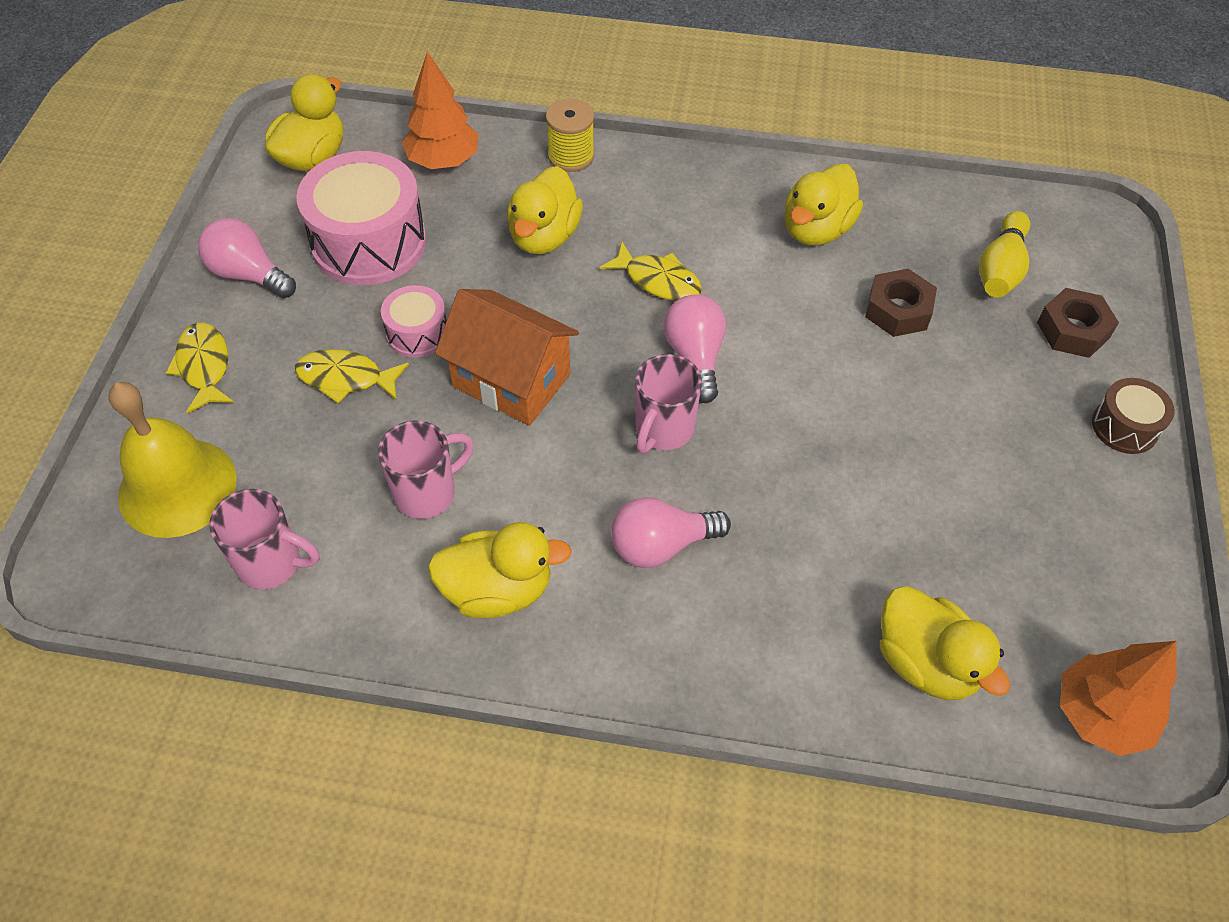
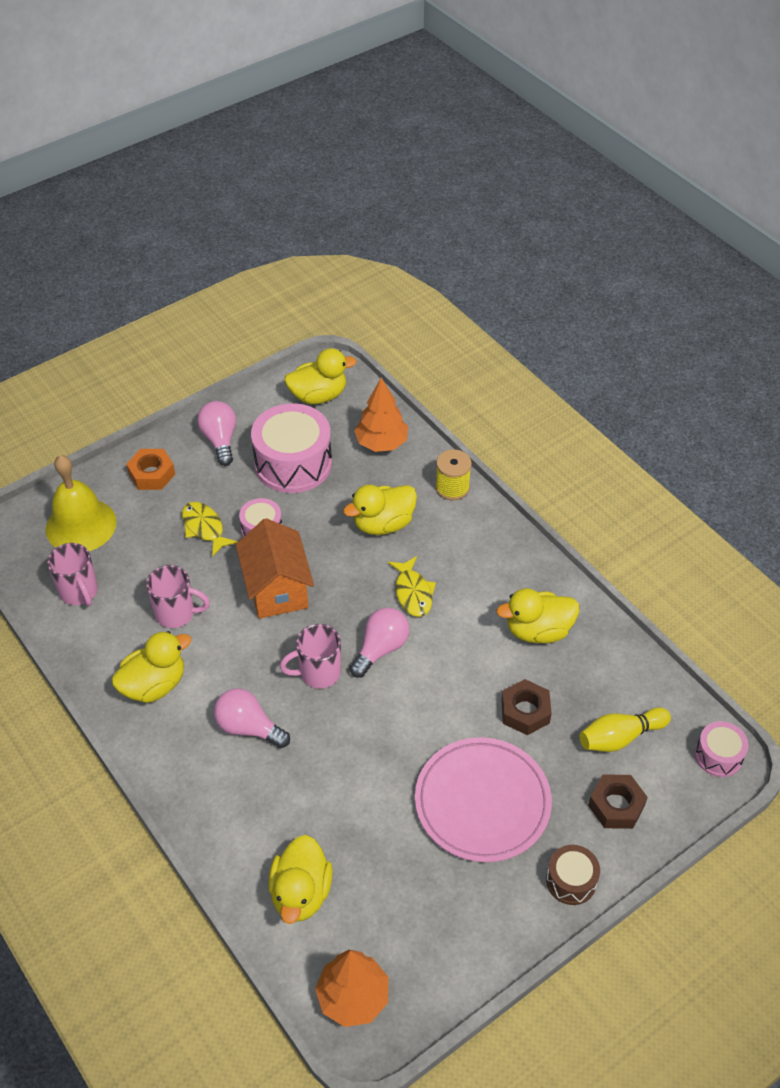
camera: 45 degrees right, 5 degrees down
yellow fish [166,323,234,414] -> orange nut [126,449,175,490]
yellow duck [428,522,572,618] -> yellow duck turned 75 degrees counterclockwise [111,631,192,703]
none -> pink plate [415,737,552,862]
none -> pink drum [695,721,749,777]

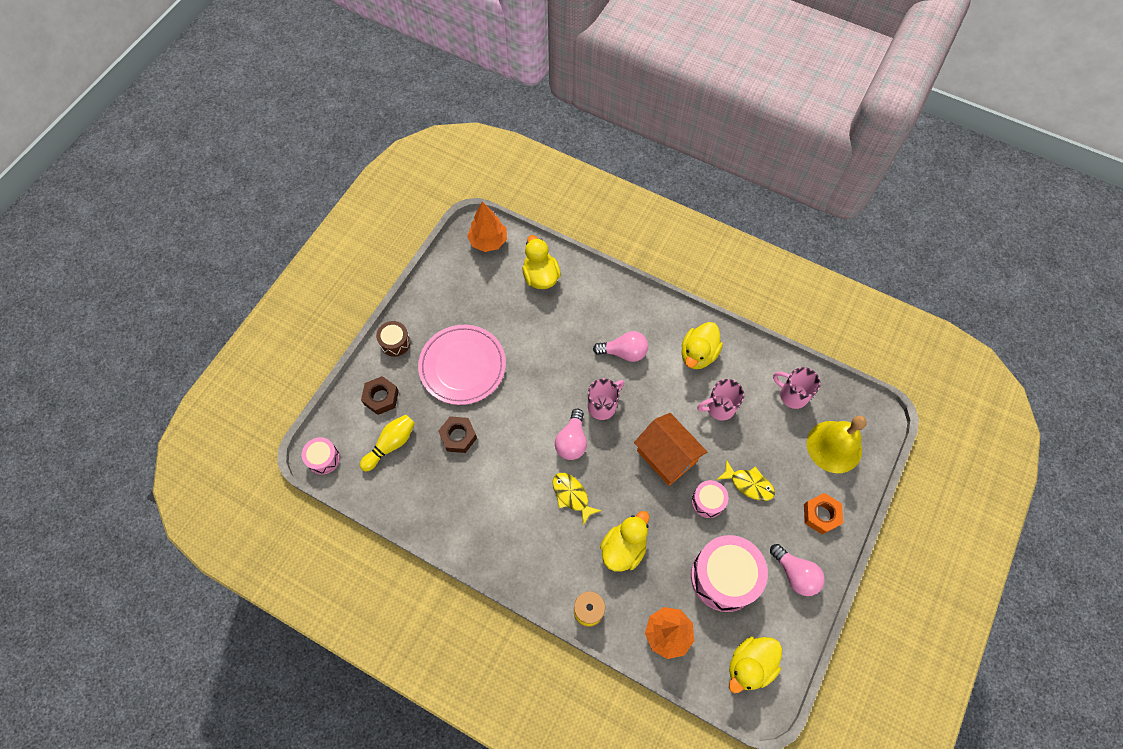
camera: 155 degrees right, 15 degrees up
yellow duck [496,588,579,643] -> none

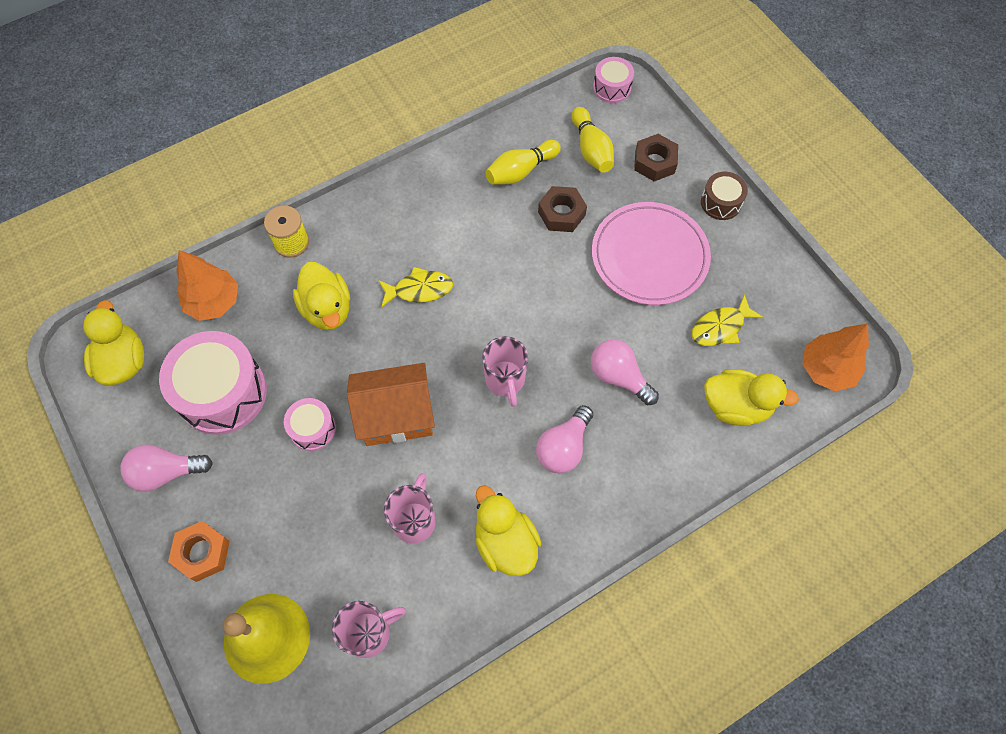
camera: 120 degrees right, 0 degrees up
pink light bulb [555,409,587,460] -> pink light bulb moved to [591,339,659,405]
yellow fish [717,460,775,501] -> yellow fish moved to [692,294,764,346]
none -> yellow bowling pin [485,140,561,185]

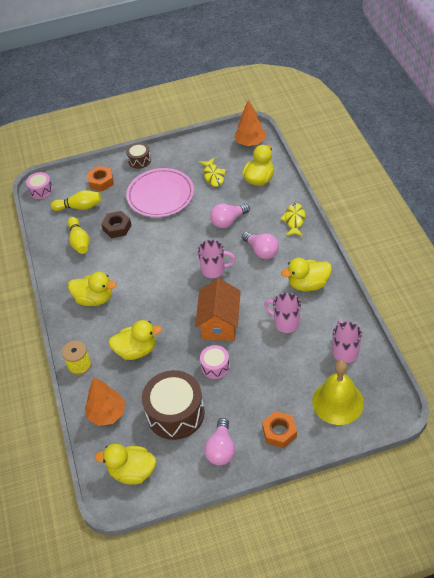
camera: 70 degrees left, 15 degrees down
pink drum [159,331,267,435] -> brown drum [142,370,205,440]
yellow fish [378,267,453,308] -> yellow fish moved to [280,203,305,236]
brown nut [634,134,678,181] -> orange nut [87,166,114,191]
none -> yellow duck [68,272,117,306]

